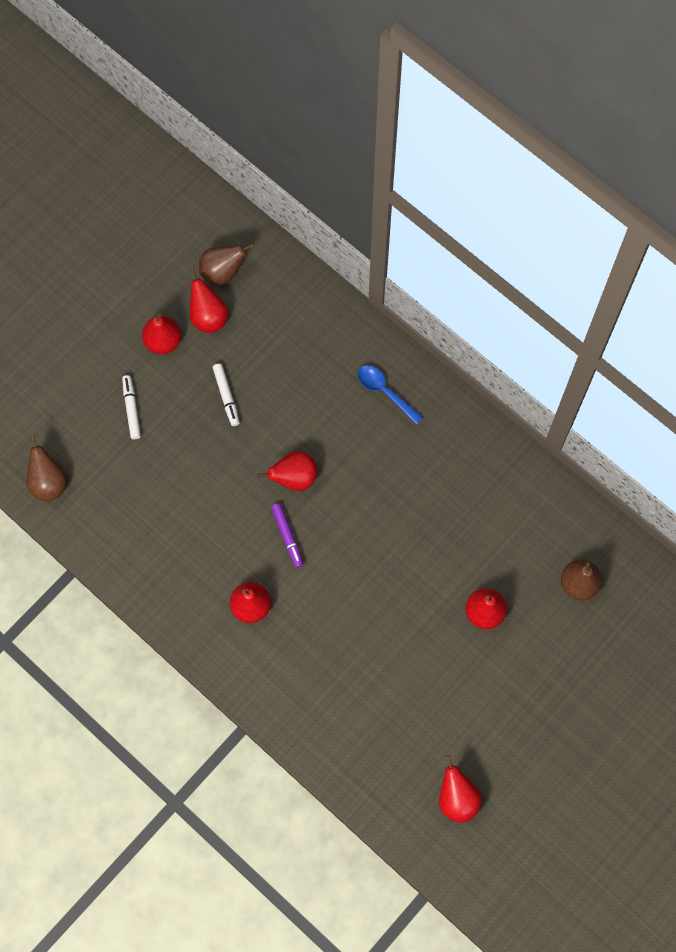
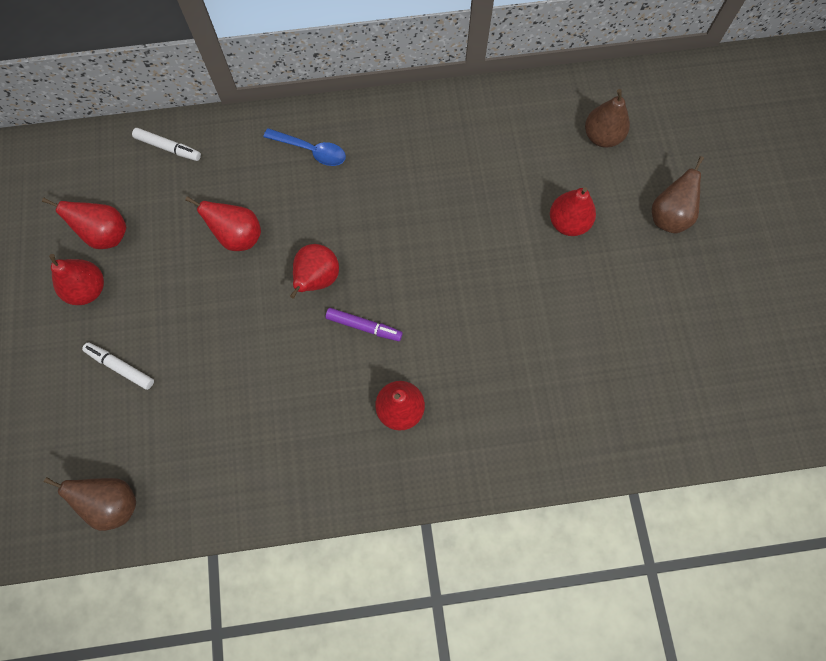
camera: 50 degrees left, 0 degrees up
brown pear [199,243,255,285] -> brown pear moved to [652,156,704,234]
white marker [212,364,240,426] -> white marker moved to [132,128,201,161]
blue spoon [358,365,423,425] -> blue spoon turned 150 degrees counterclockwise [263,128,346,166]
red pear [439,755,482,823] -> red pear moved to [185,196,261,251]

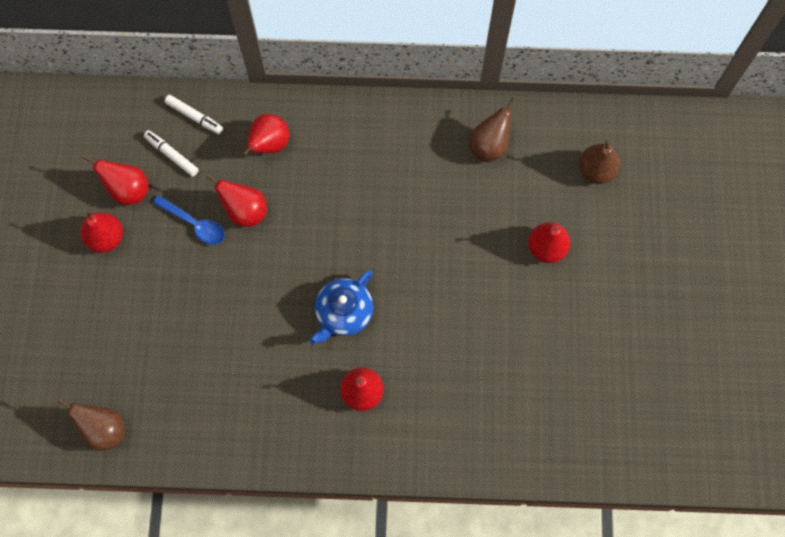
camera: 10 degrees right, 0 degrees up
white marker [82,342,154,390] -> white marker moved to [144,130,199,177]
blue spoon [263,128,346,166] -> blue spoon moved to [153,195,225,245]
red pear [290,244,339,299] -> red pear moved to [242,114,289,156]
purple marker [325,308,403,341] -> blue teapot [310,270,373,345]
brown pear [652,156,704,234] -> brown pear moved to [469,98,515,162]

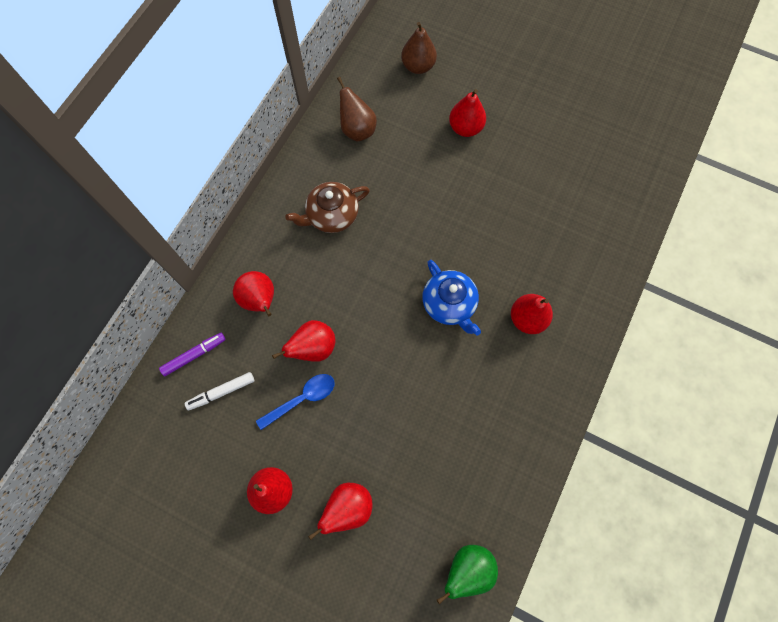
camera: 65 degrees left, 0 degrees up
brown pear [57,398,125,451] -> green pear [437,545,498,604]
red pear [83,155,149,205] -> red pear moved to [308,483,372,540]
white marker [165,95,223,134] -> purple marker [159,333,226,376]
none -> brown teapot [285,182,370,233]

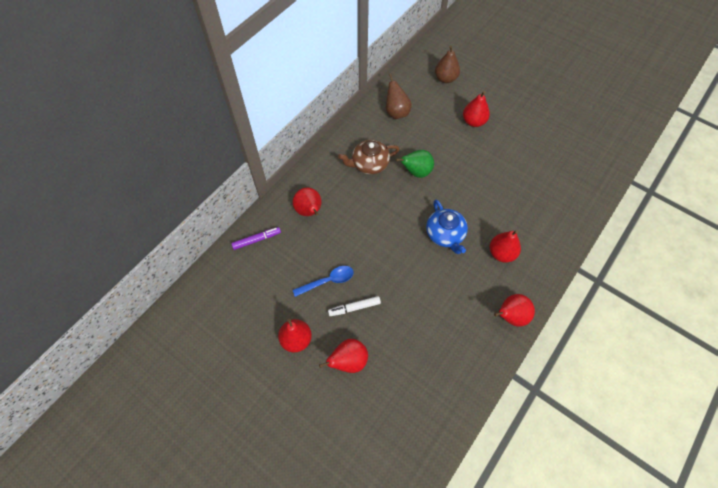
camera: 10 degrees right, 10 degrees down
white marker [185,372,254,411] -> white marker moved to [328,296,381,316]
red pear [272,320,336,362] -> red pear moved to [494,294,535,327]
green pear [437,545,498,604] -> green pear moved to [396,150,434,178]

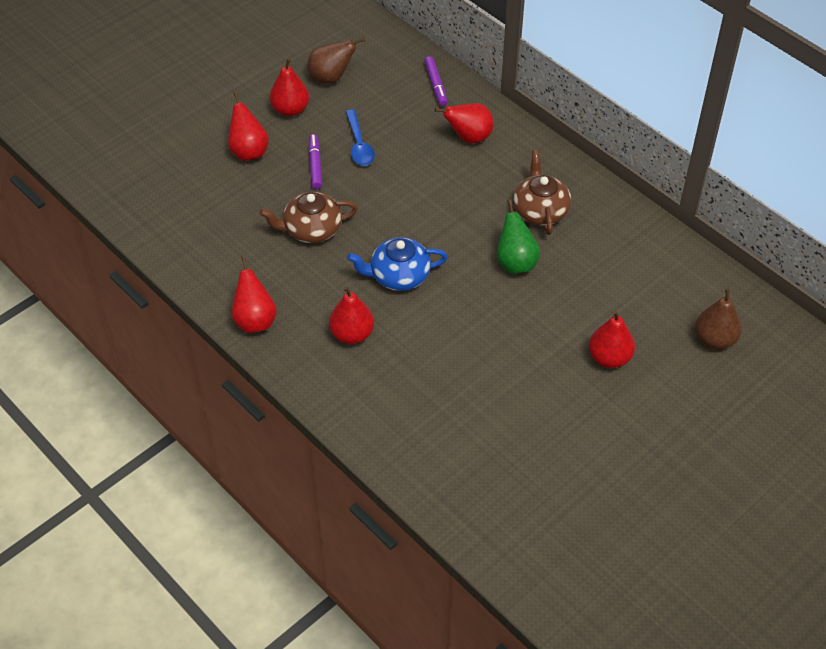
camera: 100 degrees right, 10 degrees down
white marker [328,296,381,316] -> purple marker [309,134,322,189]
brown pear [386,73,412,119] -> brown pear moved to [307,37,365,84]
none -> brown teapot [259,192,358,243]

